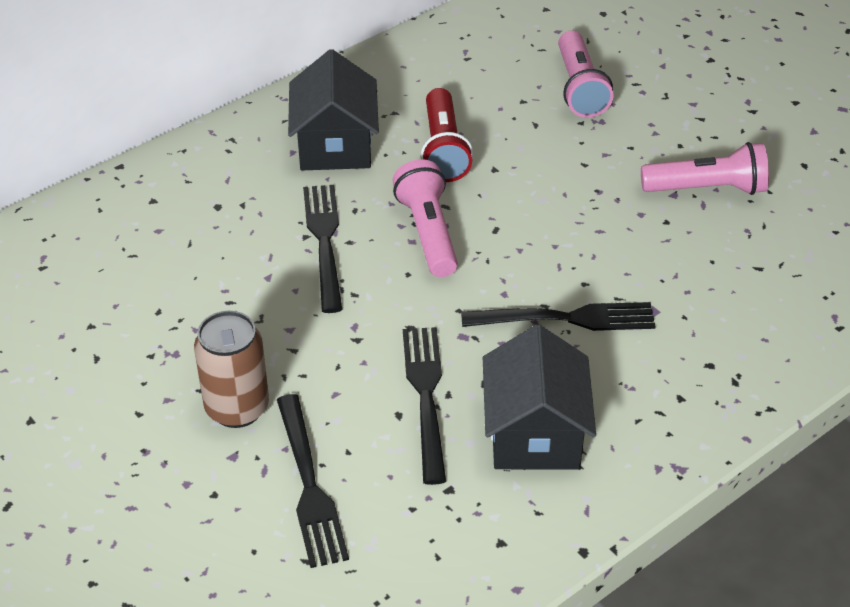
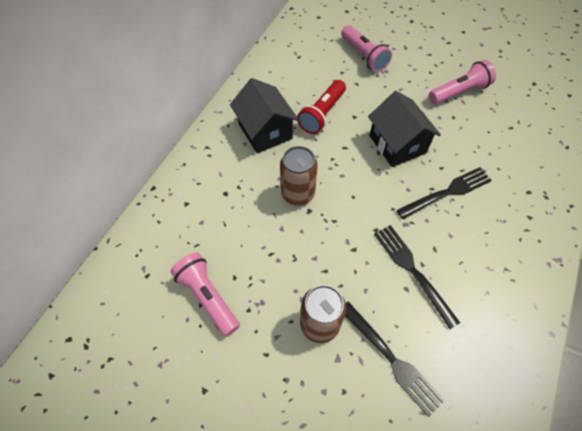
camera: 25 degrees left, 15 degrees up
black fork [303,185,343,313] -> brown can [280,146,318,206]
pink flashlight [393,159,458,277] -> pink flashlight moved to [170,253,240,337]
red flashlight [421,88,473,182] -> red flashlight turned 60 degrees clockwise [297,80,346,134]
black house [483,324,596,469] -> black house moved to [368,91,441,167]

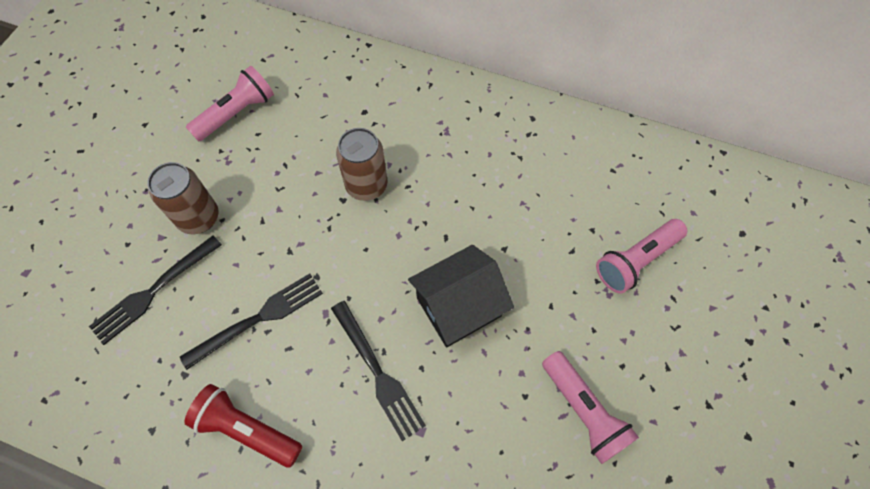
camera: 85 degrees right, 5 degrees up
black house [230,78,299,153] -> none
red flashlight [297,80,346,134] -> red flashlight moved to [184,384,302,468]

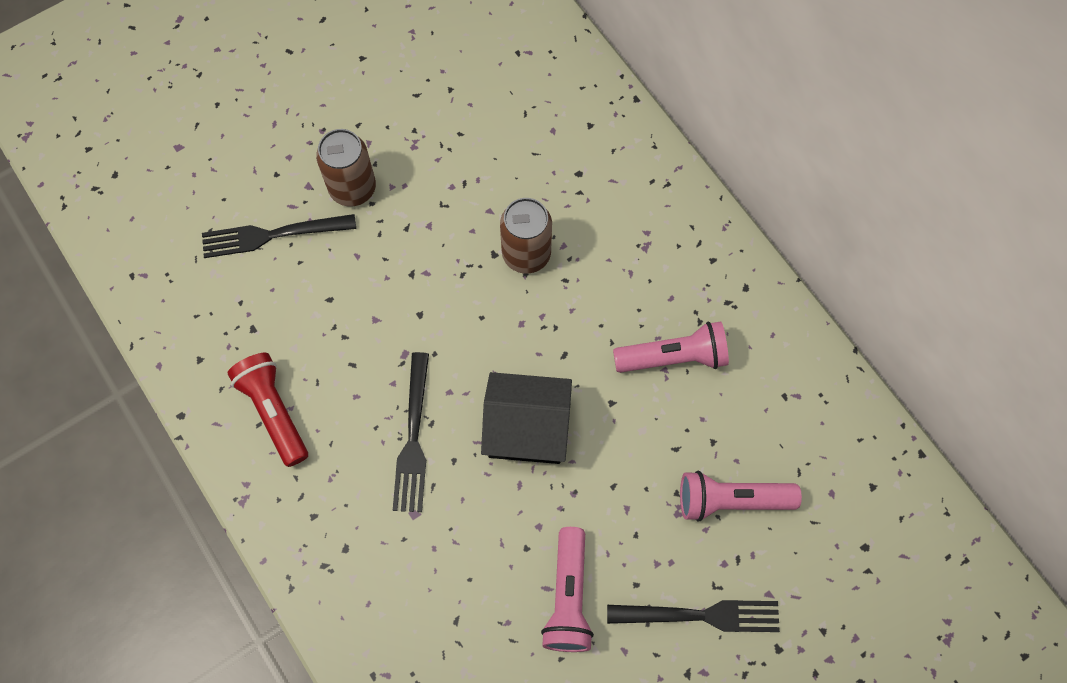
camera: 35 degrees right, 5 degrees up
black fork [180,274,323,370] -> black fork moved to [607,600,780,632]
pink flashlight [186,66,274,142] -> pink flashlight moved to [613,322,729,373]

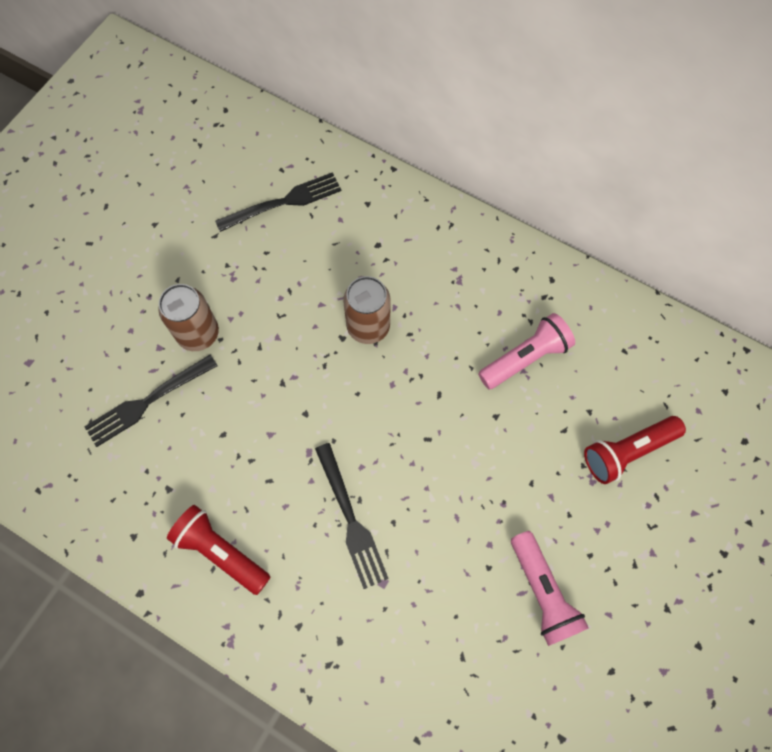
camera: 25 degrees left, 0 degrees up
black house [481,372,572,464] -> none
black fork [607,600,780,632] -> black fork moved to [215,172,341,232]
pink flashlight [680,471,802,522] -> red flashlight [584,416,686,484]

